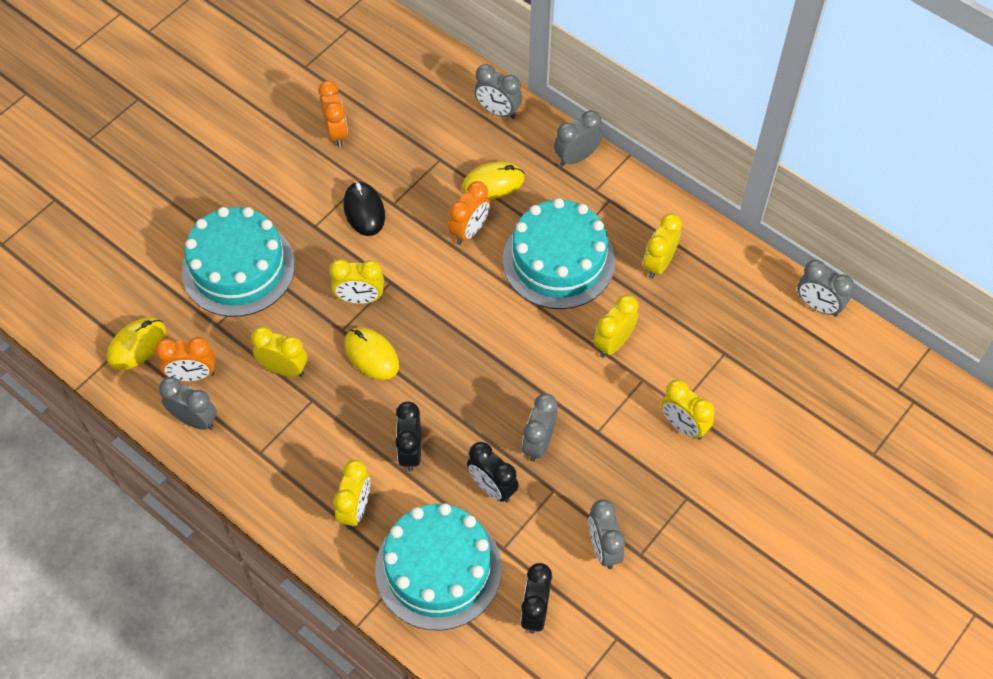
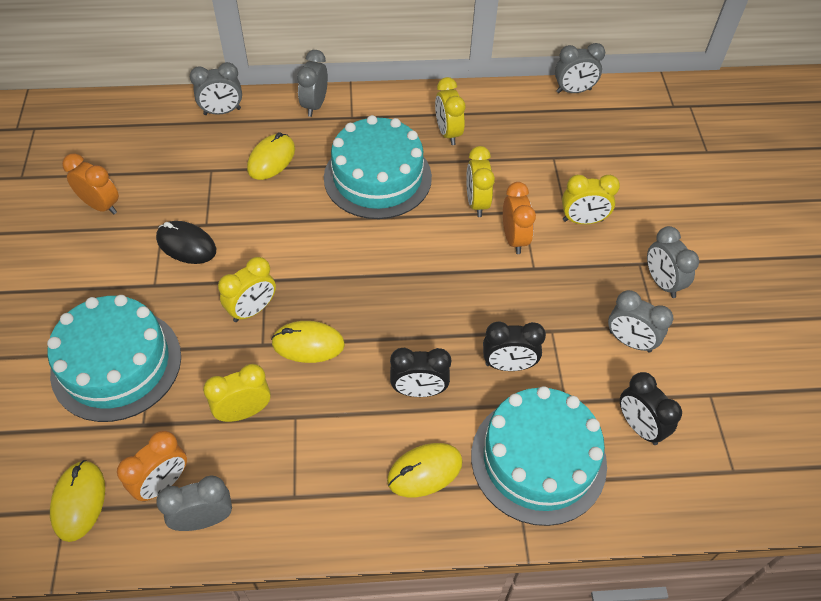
camera: 45 degrees left, 5 degrees down
yellow clock [334,460,370,529] -> yellow mouse [387,443,463,497]
black clock [395,401,421,472] -> black clock turned 45 degrees counterclockwise [390,348,451,397]
orange clock [448,181,490,245] -> orange clock moved to [503,182,536,254]
grey clock [522,394,557,462] -> grey clock moved to [647,226,699,298]

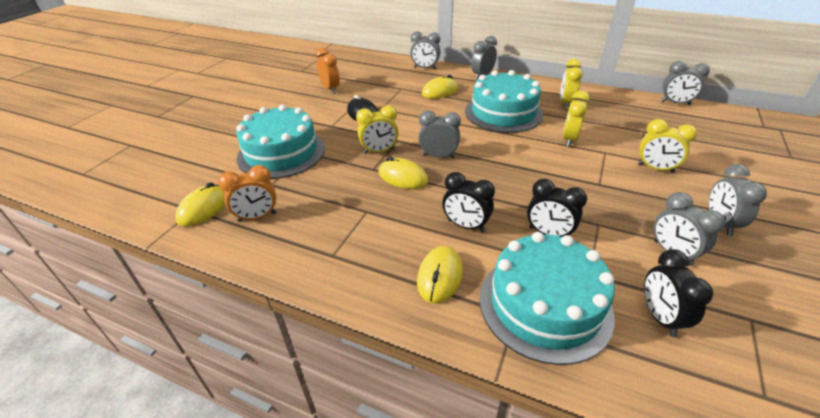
camera: 30 degrees right, 15 degrees down
grey clock [156,475,232,531] -> grey clock moved to [418,110,461,158]
yellow clock [203,364,271,422] -> none
yellow mouse [387,443,463,497] -> yellow mouse turned 75 degrees counterclockwise [417,246,463,303]
orange clock [503,182,536,254] -> none

